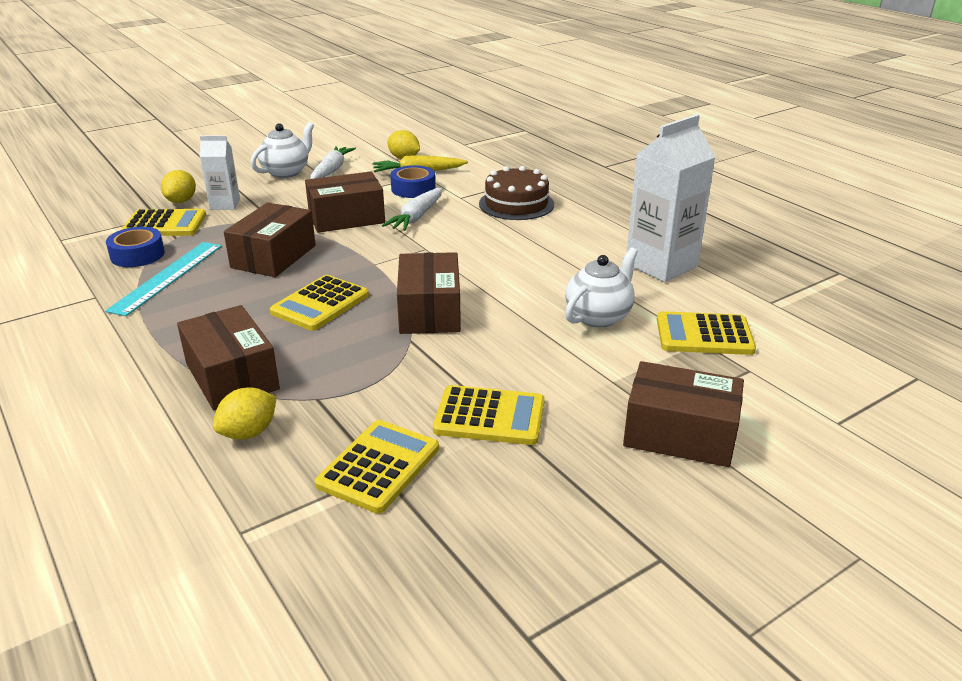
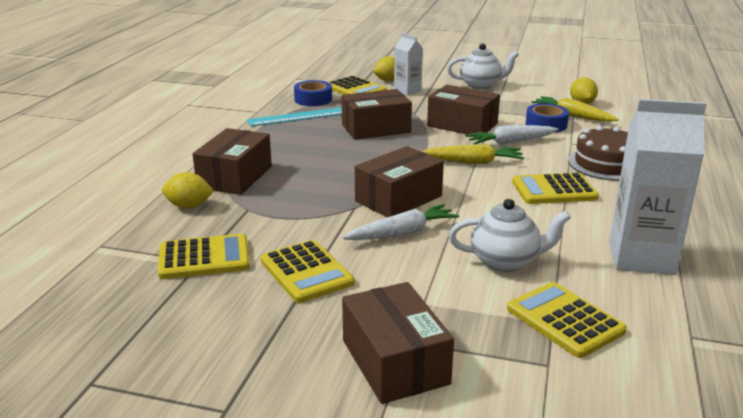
camera: 50 degrees right, 5 degrees down
yellow calculator [270,275,369,331] -> yellow calculator moved to [512,172,599,204]
white carrot [310,146,356,179] -> white carrot moved to [342,204,459,240]
none -> yellow carrot [421,144,524,164]

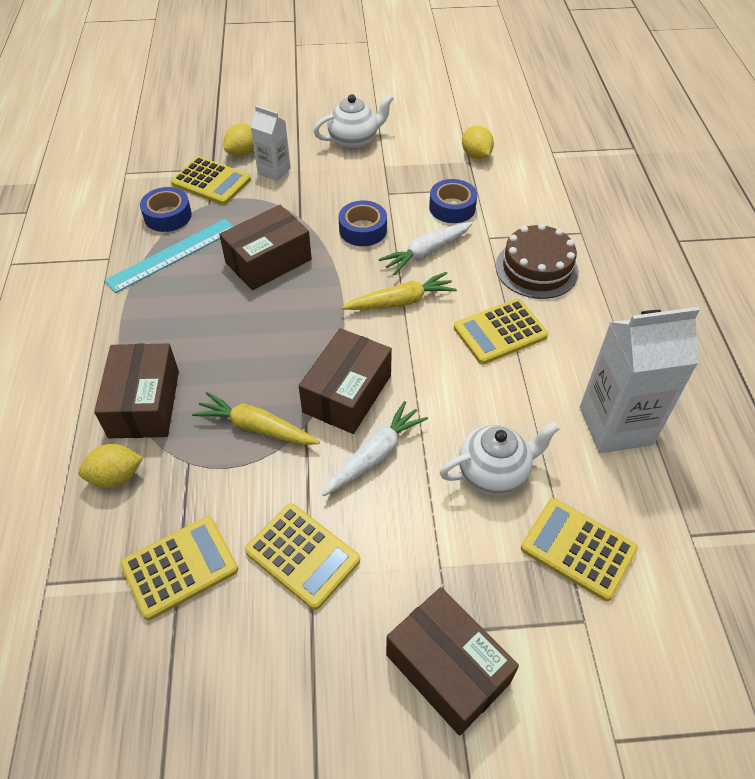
camera: 20 degrees left, 25 degrees up
brown box [427,85,500,134] -> blue tape [339,201,387,246]
yellow carrot [532,96,619,122] -> yellow carrot moved to [192,392,320,445]

